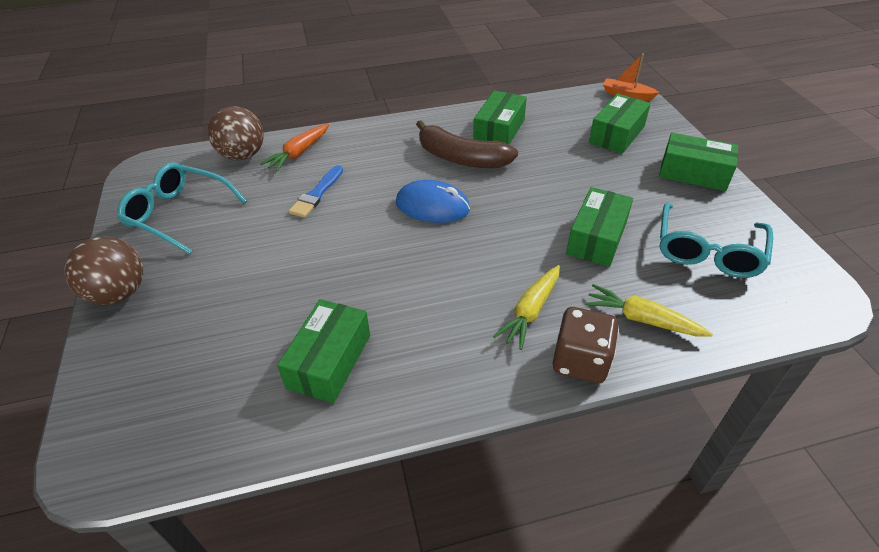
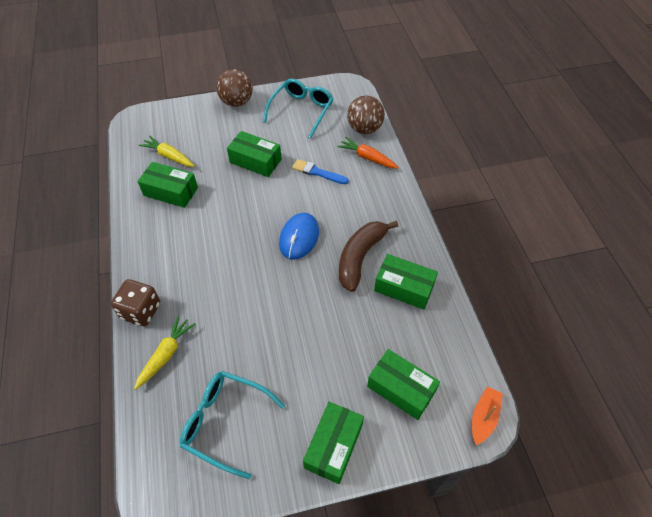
camera: 90 degrees right, 10 degrees up
yellow carrot [493,265,560,350] -> yellow carrot moved to [139,136,195,167]
green box [566,187,633,267] -> green box moved to [227,131,282,177]

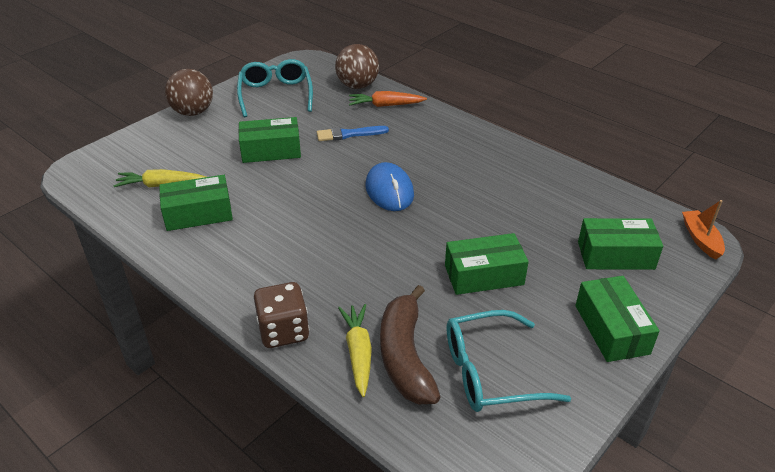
camera: 35 degrees left, 15 degrees down
brown banana [339,221,398,292] -> brown banana moved to [380,285,440,404]
green box [374,254,438,310] -> green box moved to [445,233,529,295]

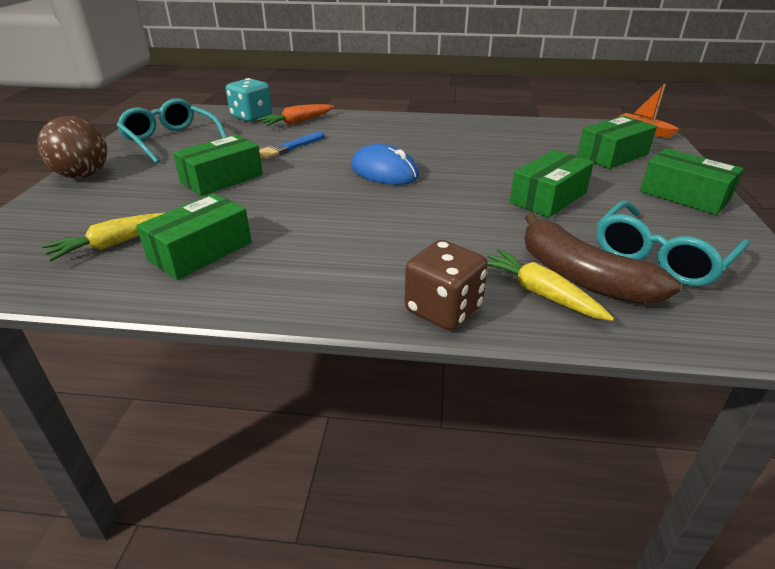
camera: 35 degrees left, 5 degrees down
brown ball [335,44,379,89] -> turquoise dice [226,78,272,122]

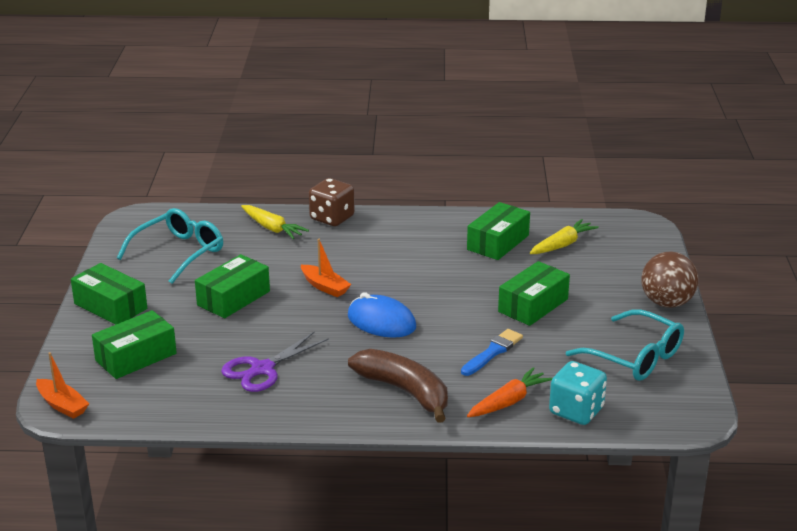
camera: 175 degrees right, 5 degrees down
brown banana [525,213,681,304] -> brown banana moved to [348,349,448,423]
none -> purple scissors [221,331,329,392]
none -> orange boat [301,239,351,297]

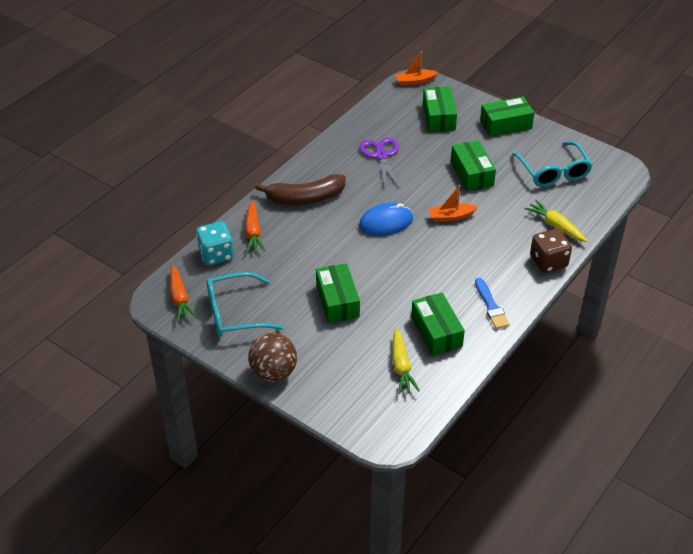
camera: 125 degrees right, 15 degrees up
yellow carrot [241,205,309,239] -> yellow carrot turned 60 degrees clockwise [525,200,588,242]
blue brush [461,329,523,376] -> blue brush moved to [475,278,510,329]
none -> orange carrot [170,265,197,323]

